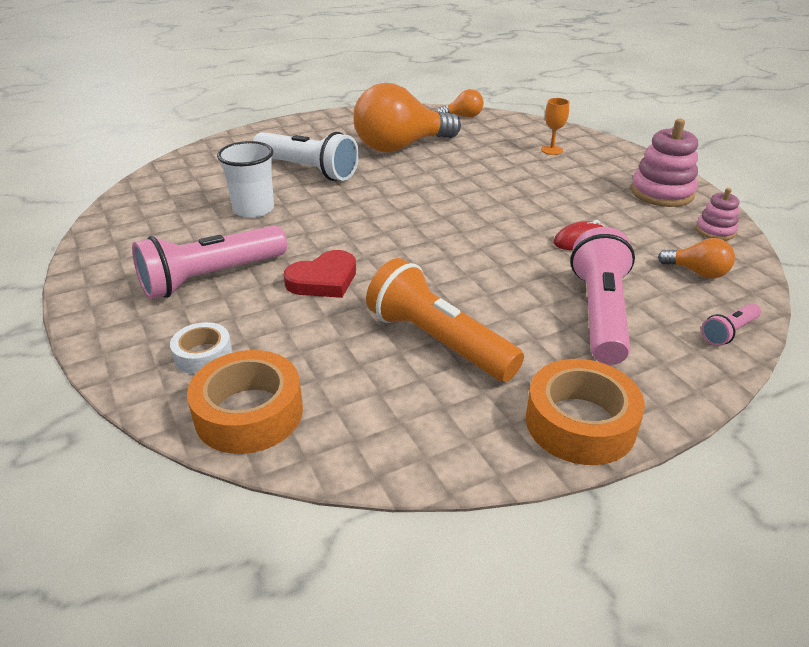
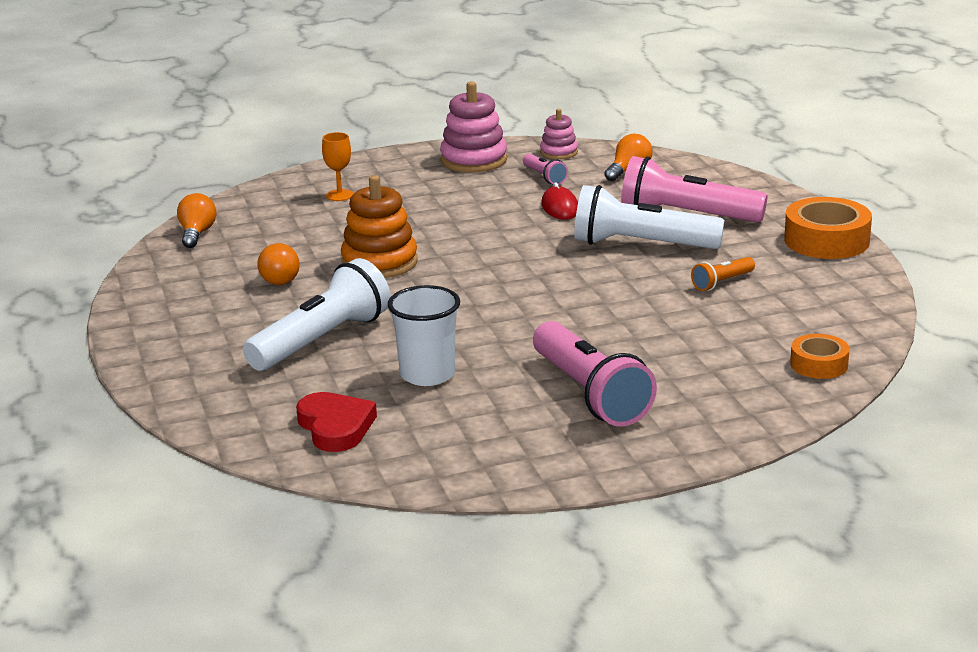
camera: 80 degrees left, 10 degrees down
white tape [170,322,232,374] -> none
orange tape [187,350,303,454] -> orange tape [790,334,849,379], size x0.59
red heart [283,250,356,298] -> red heart moved to [296,392,377,452]
orange light bulb [354,83,461,153] -> orange light bulb [257,243,300,285], size x0.45
orange flashlight [366,258,524,382] -> orange flashlight [691,257,755,291], size x0.46
pink flashlight [701,303,761,346] -> pink flashlight moved to [523,154,568,185]
none -> orange stacking toy [341,175,418,278]
none -> white flashlight [574,185,725,249]

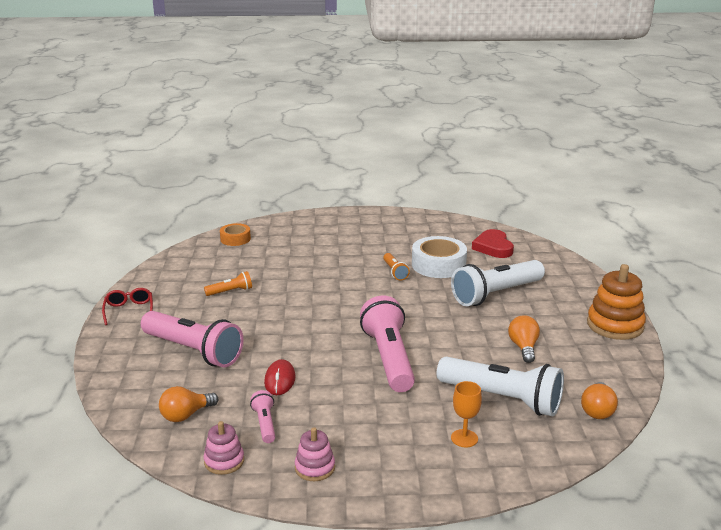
camera: 165 degrees left, 0 degrees up
orange stacking toy [341,175,418,278] -> orange stacking toy moved to [587,264,646,340]
white cup [388,285,460,386] -> white tape [412,236,467,278]
pink stacking toy [440,81,507,172] -> pink stacking toy [295,427,335,481], size x0.57
pink flashlight [533,321,657,427] -> pink flashlight moved to [360,296,415,392]
white flashlight [574,185,725,249] -> white flashlight moved to [437,357,564,417]
orange tape [784,197,872,259] -> red glasses [102,288,153,325]
none -> orange flashlight [383,253,410,280]

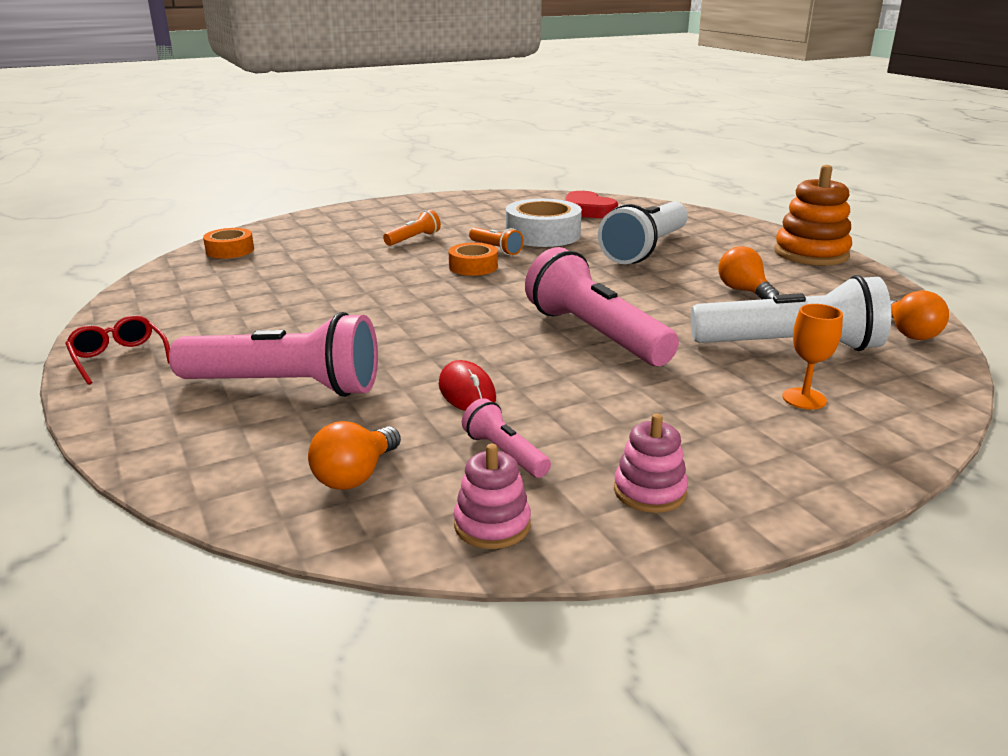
camera: 25 degrees left, 0 degrees up
orange flashlight [204,271,252,296] -> orange flashlight moved to [383,210,441,246]
none -> orange tape [448,243,498,276]

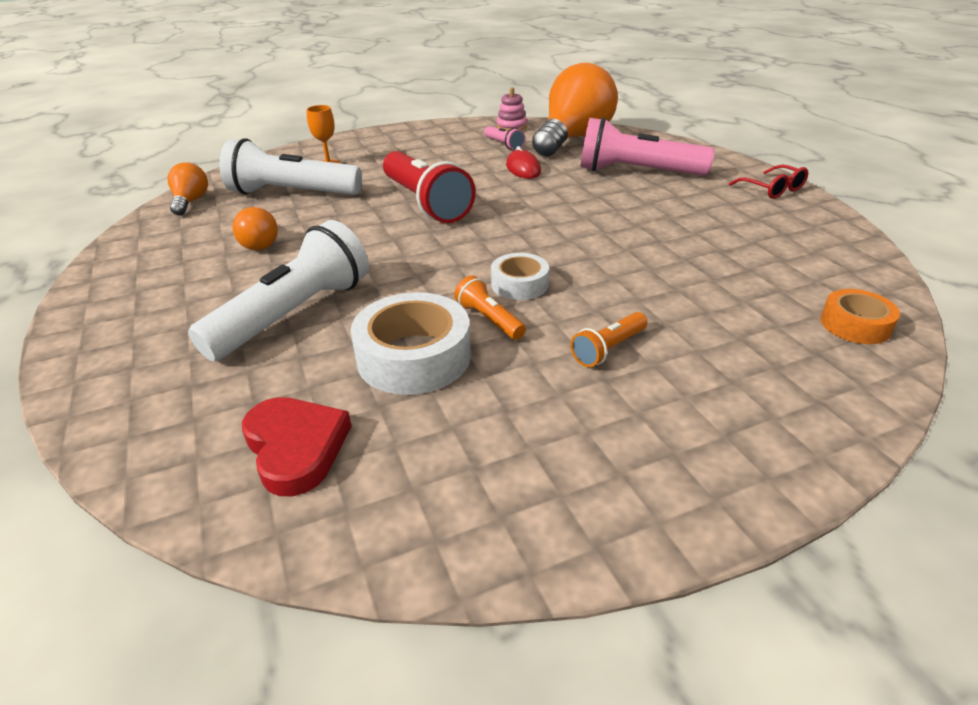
camera: 175 degrees left, 10 degrees up
orange light bulb [308,421,401,490] -> orange light bulb [532,63,618,156], size x2.21
orange tape [448,243,498,276] -> white tape [491,253,549,300]
pink flashlight [525,247,679,366] -> red flashlight [383,151,476,223]
pink stacking toy [614,413,688,513] -> none
orange stacking toy [774,165,852,265] -> none

